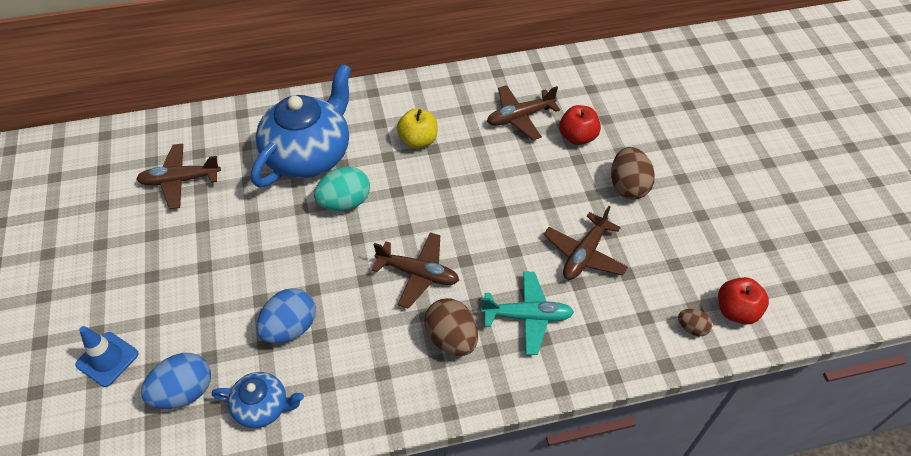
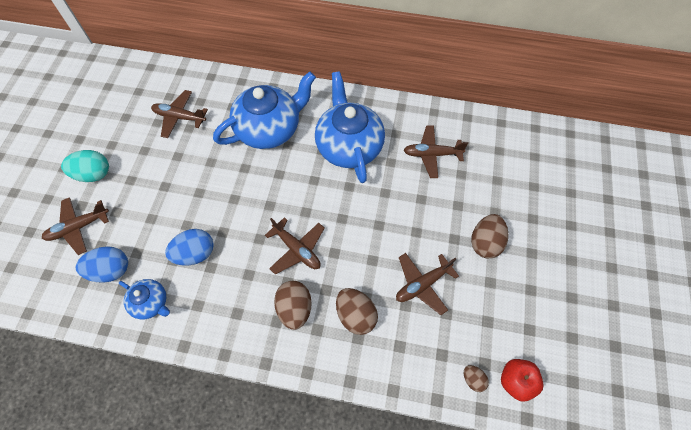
camera: 25 degrees right, 10 degrees up
blue traffic cone [75,326,139,387] -> brown plane [42,197,109,255]
turquoise egg [314,166,370,211] -> turquoise egg moved to [61,150,109,182]
yellow apple [397,108,438,149] -> blue teapot [315,71,385,183]
turquoise plane [481,271,574,355] -> brown egg [336,288,378,335]
red apple [559,105,601,145] -> none

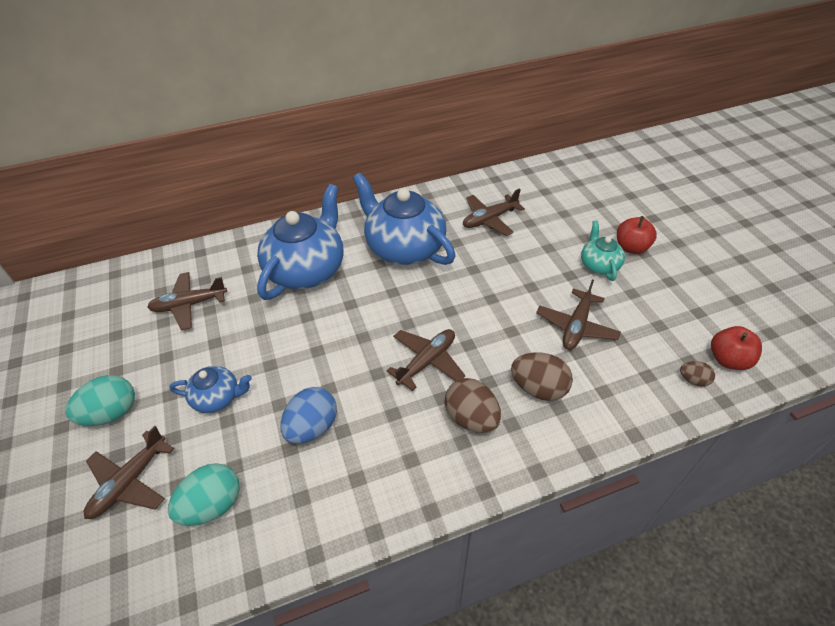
camera: 30 degrees left, 15 degrees down
blue egg [76,246,128,283] -> turquoise egg [168,463,240,526]
blue teapot [119,279,170,319] -> blue teapot moved to [169,366,252,413]
brown plane [265,217,325,275] -> brown plane turned 60 degrees counterclockwise [387,329,465,391]
brown egg [471,214,508,258] -> turquoise teapot [581,220,625,281]
none -> red apple [617,216,657,254]

